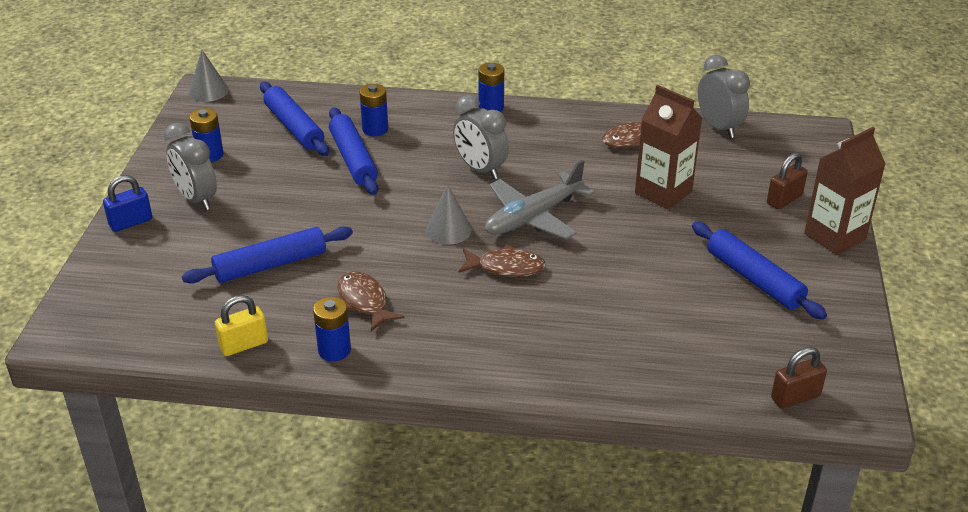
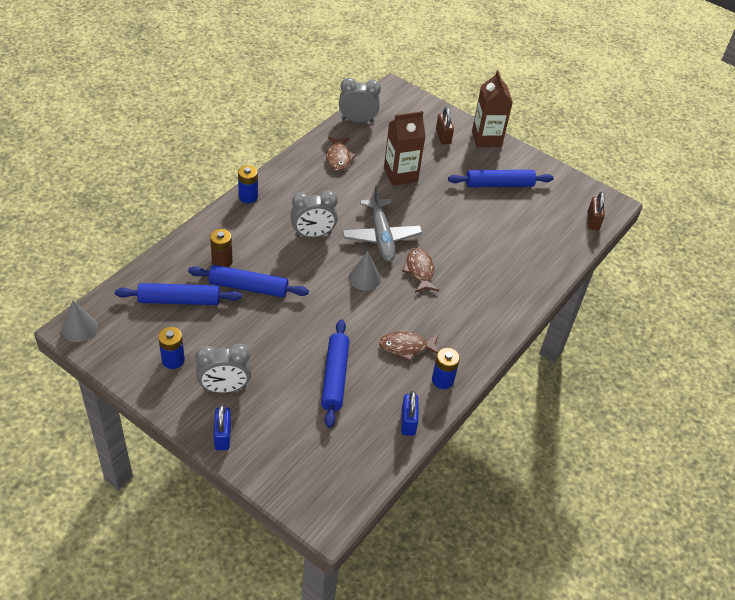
camera: 65 degrees left, 10 degrees up
yellow padlock [215,295,268,356] -> blue padlock [401,391,418,436]
blue battery [360,84,388,136] -> brown battery [210,229,233,267]
brown fish [459,244,546,277] -> brown fish turned 45 degrees counterclockwise [402,248,439,293]

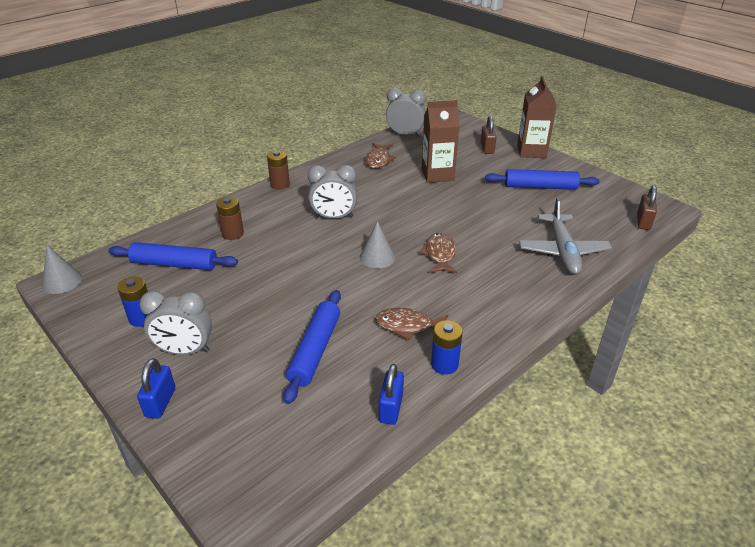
camera: 15 degrees right, 10 degrees down
blue rolling pin [188,265,309,297] -> none
blue battery [238,165,258,203] -> brown battery [267,150,290,190]
grey plane [342,186,422,262] -> grey plane moved to [519,198,612,275]

